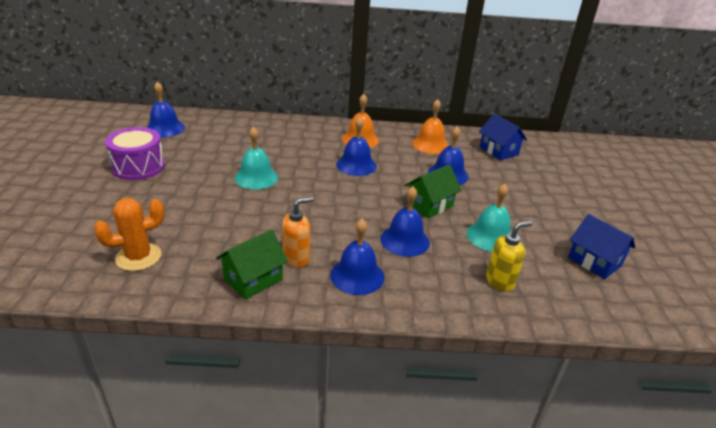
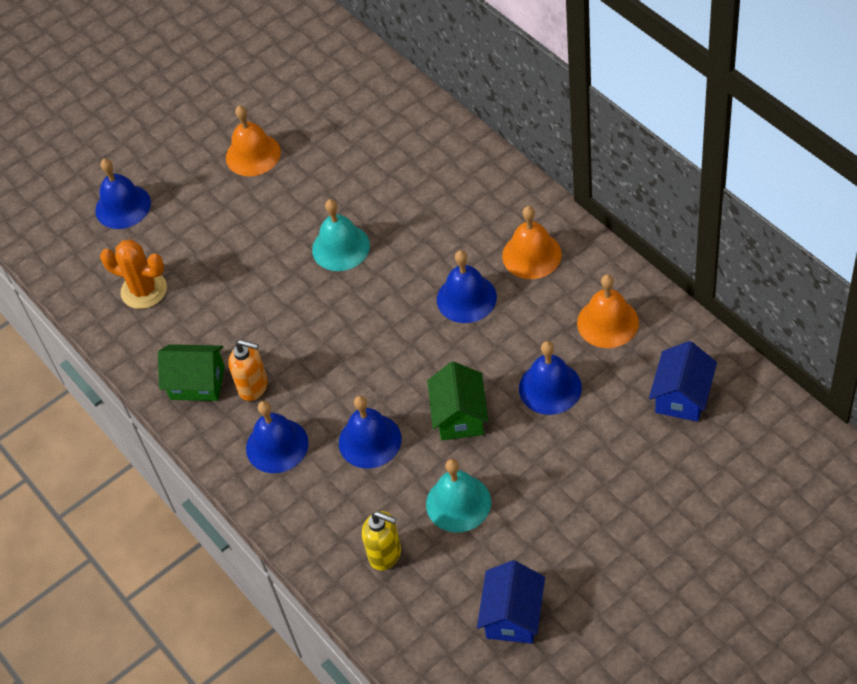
camera: 60 degrees right, 20 degrees up
purple drum [105,127,165,180] -> orange bell [226,105,281,176]
blue bell [146,81,185,138] -> blue bell moved to [95,159,151,229]
green house [404,164,462,218] -> green house turned 75 degrees clockwise [427,361,488,440]

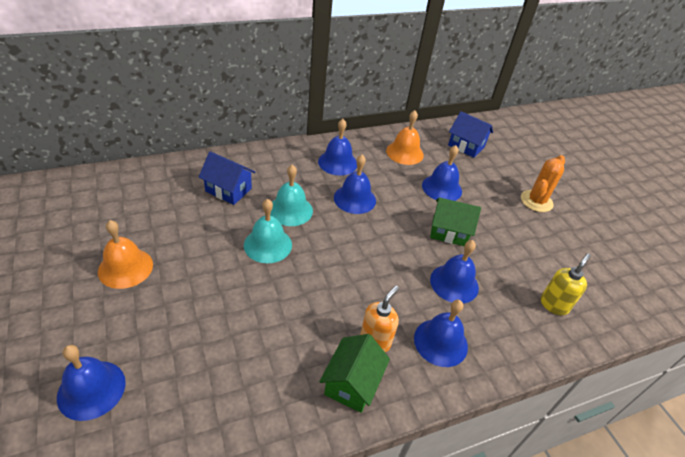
camera: 85 degrees left, 10 degrees down
orange cactus [100,240,167,309] -> orange cactus moved to [521,155,565,212]
turquoise bell [426,459,491,532] -> turquoise bell moved to [270,165,313,226]
blue house [477,560,545,644] -> blue house moved to [199,151,255,205]
orange bell [502,206,562,279] -> blue bell [318,119,357,176]

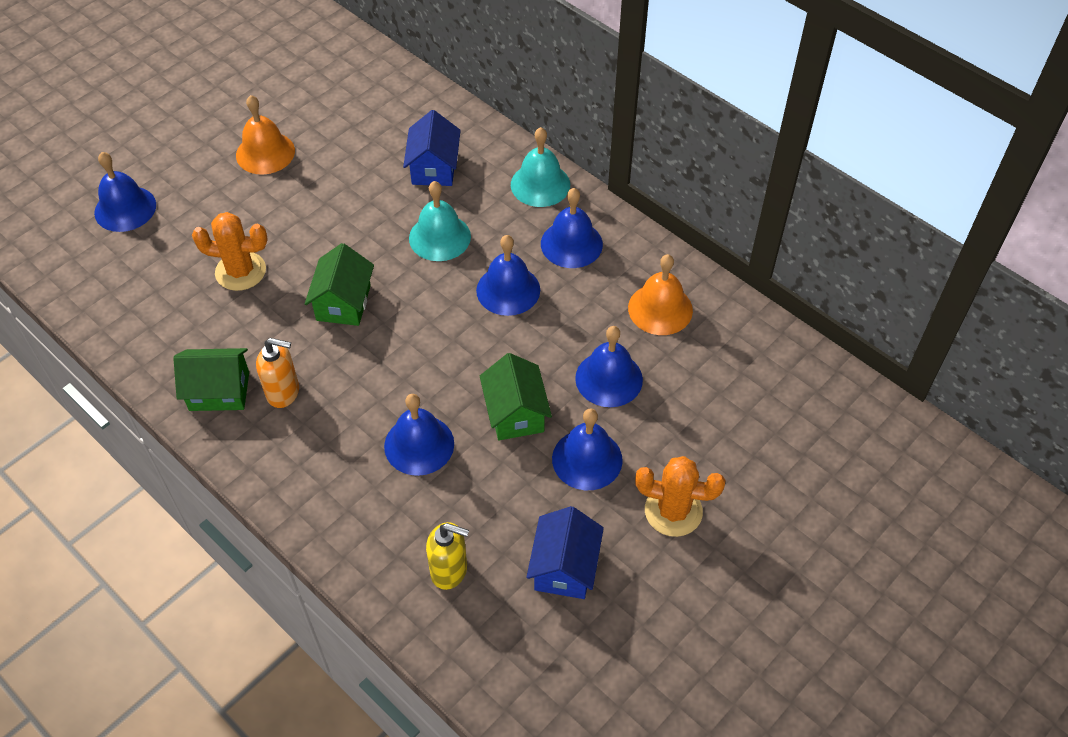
camera: 70 degrees right, 10 degrees up
turquoise bell [244,199,292,263] -> turquoise bell moved to [511,127,570,207]
blue bell [414,300,468,367] -> blue bell moved to [552,408,623,490]
blue house [448,111,493,158] -> blue house moved to [526,506,604,599]
none -> orange cactus [192,212,268,291]
none -> green house [305,243,374,326]

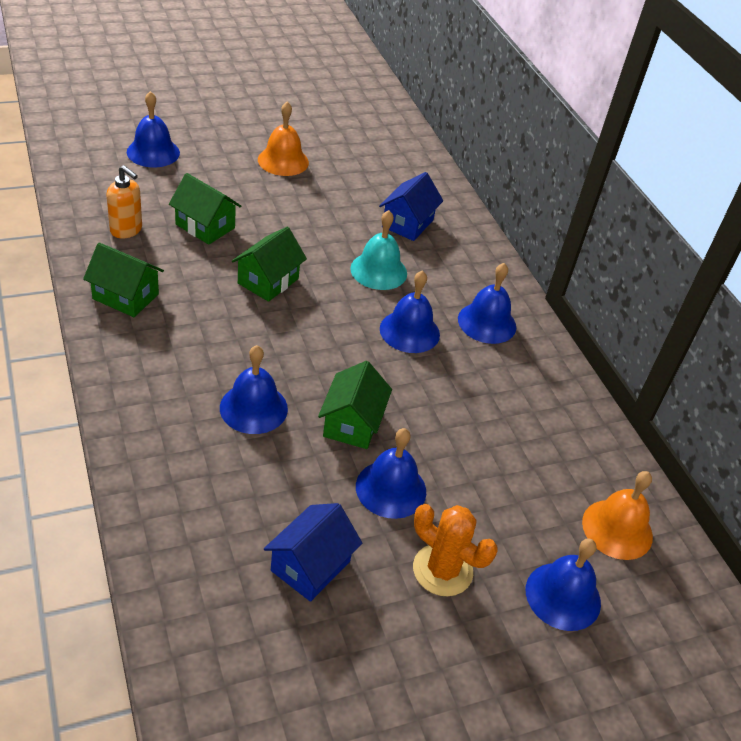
camera: 20 degrees right, 10 degrees down
orange cactus [192,212,268,291] -> green house [169,173,241,245]
orange soap dispenser [256,338,299,408] -> orange soap dispenser moved to [106,165,142,239]
yellow soap dispenser [426,522,469,590] -> none
turquoise bell [511,127,570,207] -> none
blue bell [575,326,643,407] -> blue bell moved to [526,538,601,631]
orange bell [628,254,693,335] -> orange bell moved to [582,471,653,560]

